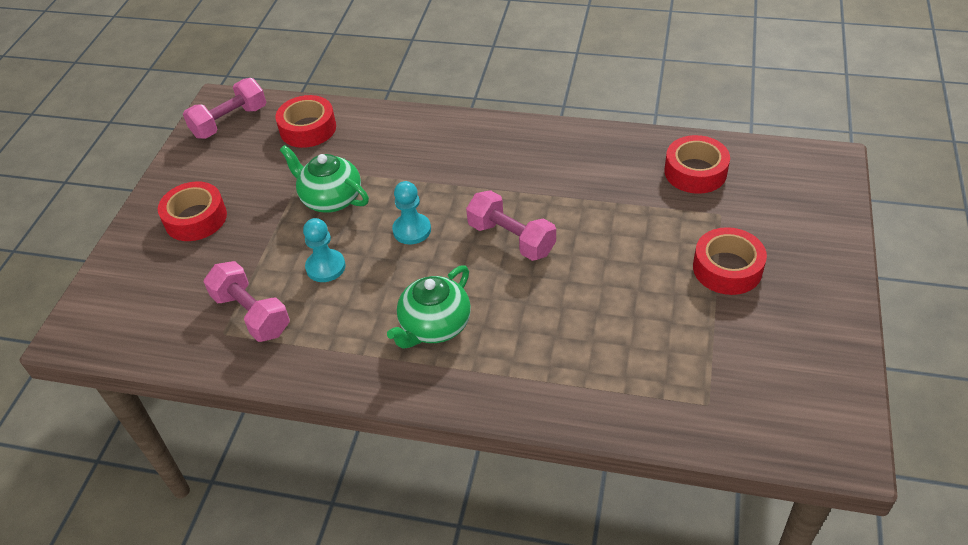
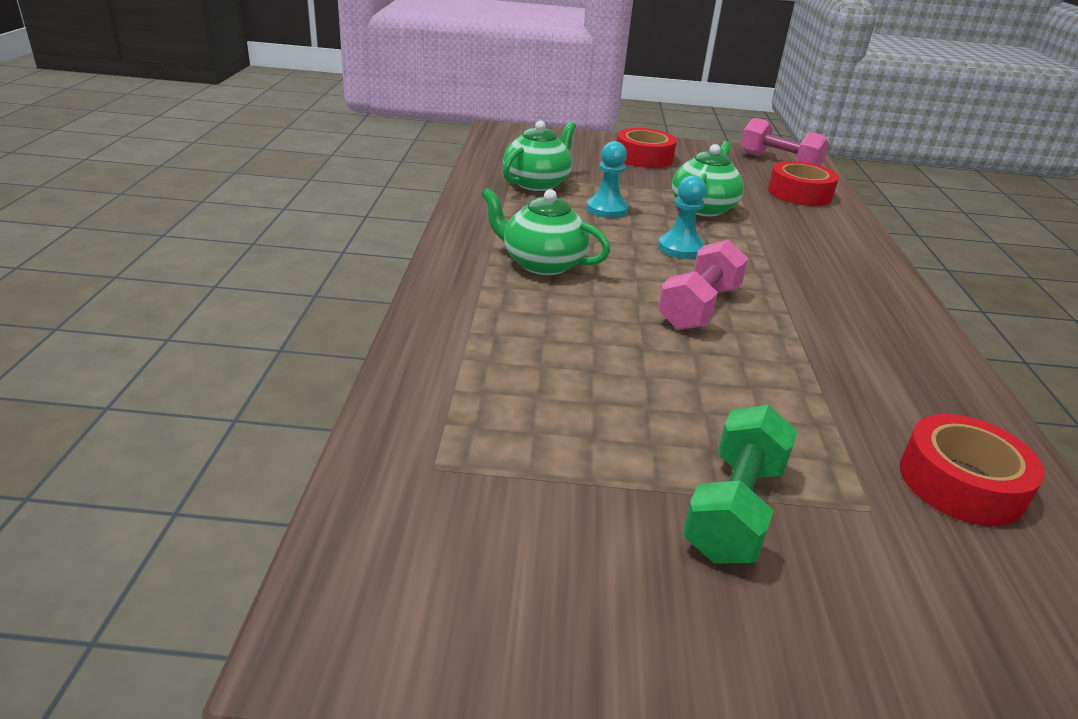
camera: 75 degrees right, 15 degrees down
pink dumbbell [204,261,290,342] -> green teapot [503,120,576,191]
red tape [693,227,767,295] -> green dumbbell [683,405,798,564]

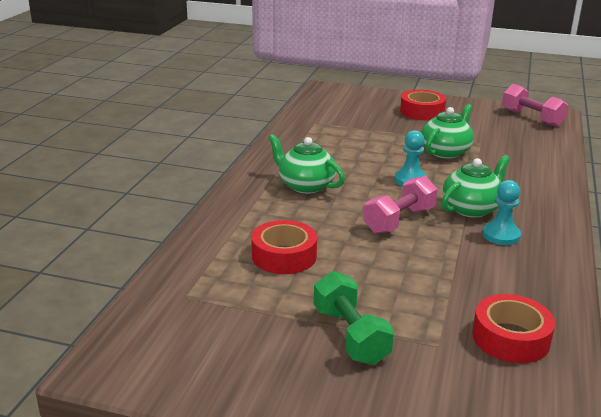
camera: 15 degrees right, 5 degrees down
green teapot [503,120,576,191] -> green teapot moved to [442,155,510,218]
turquoise pawn [586,141,629,218] -> turquoise pawn moved to [482,180,521,245]
green dumbbell [683,405,798,564] -> green dumbbell turned 60 degrees counterclockwise [314,271,394,365]
red tape [768,161,839,206] -> red tape moved to [251,220,317,274]

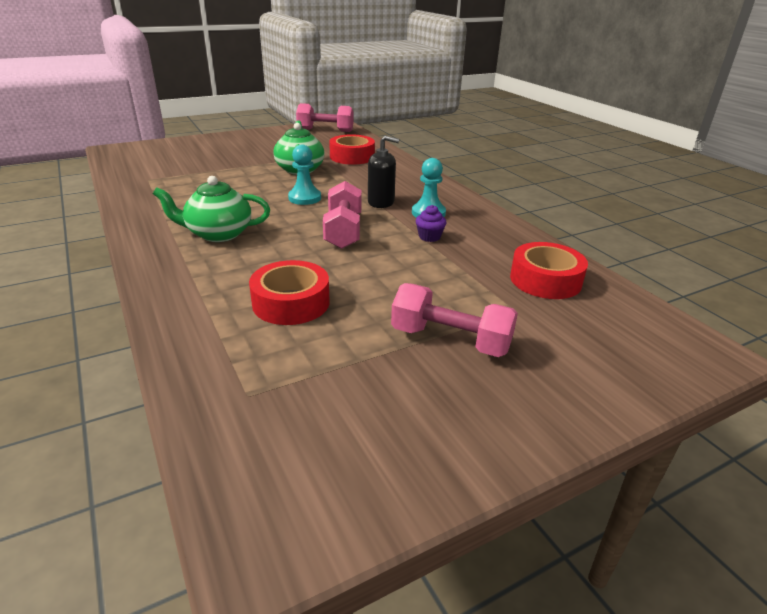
camera: 45 degrees left, 5 degrees up
green dumbbell [314,271,394,365] -> pink dumbbell [391,283,518,357]
red tape [400,90,446,120] -> red tape moved to [329,134,375,165]
green teapot [442,155,510,218] -> black soap dispenser [368,136,399,208]
none -> purple cupcake [416,205,446,242]

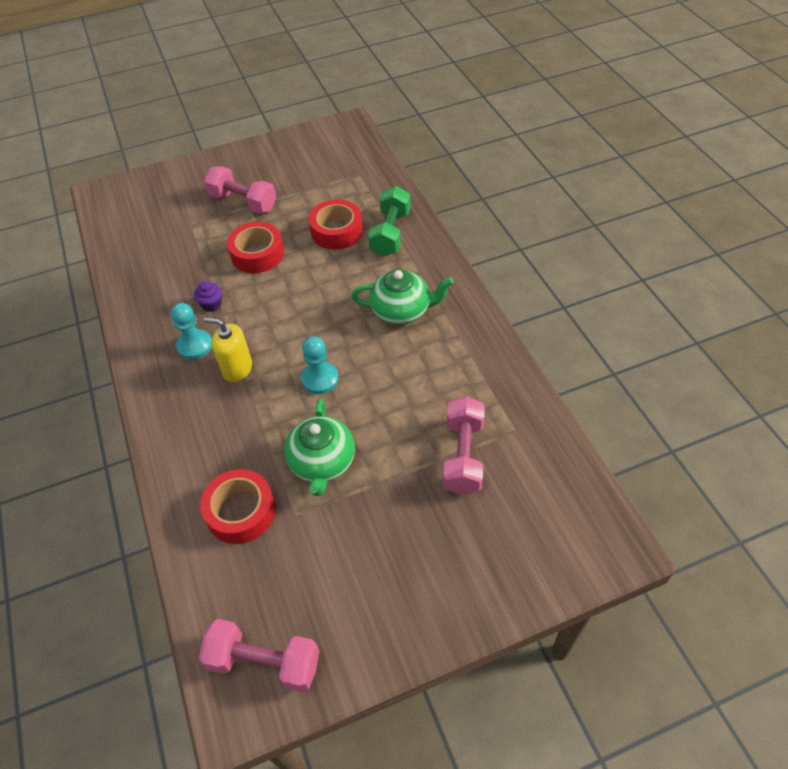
camera: 170 degrees left, 20 degrees up
pink dumbbell [323,181,362,249] -> pink dumbbell moved to [443,396,485,495]
black soap dispenser [368,136,399,208] -> yellow soap dispenser [203,318,252,382]
red tape [510,242,588,299] -> red tape moved to [227,222,284,273]
none -> green dumbbell [368,186,411,257]

